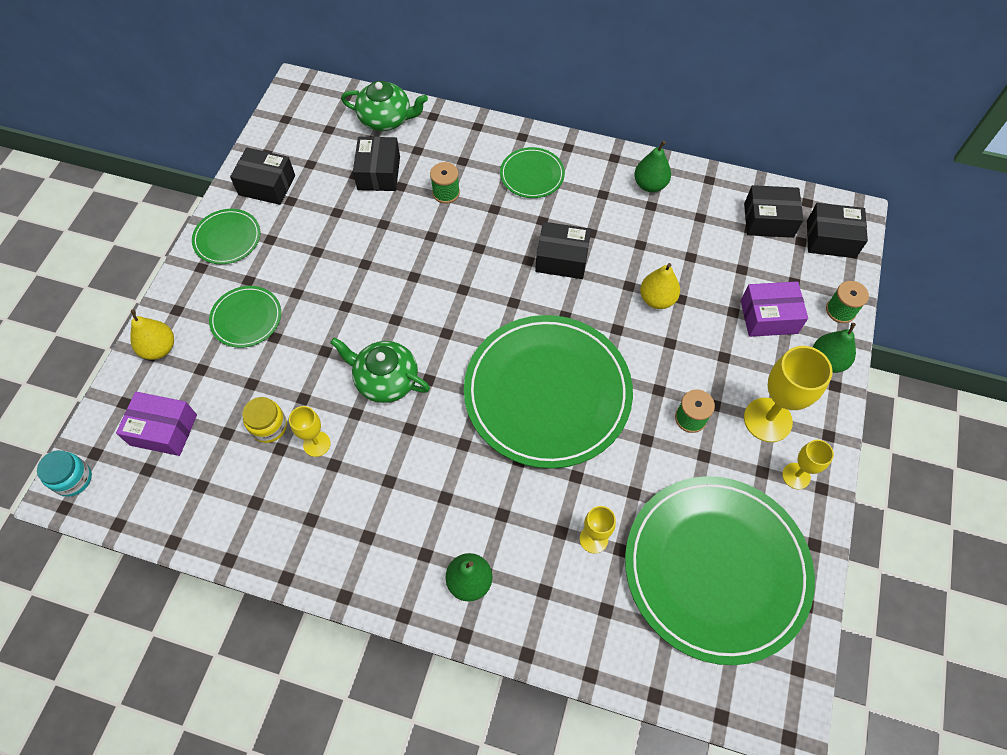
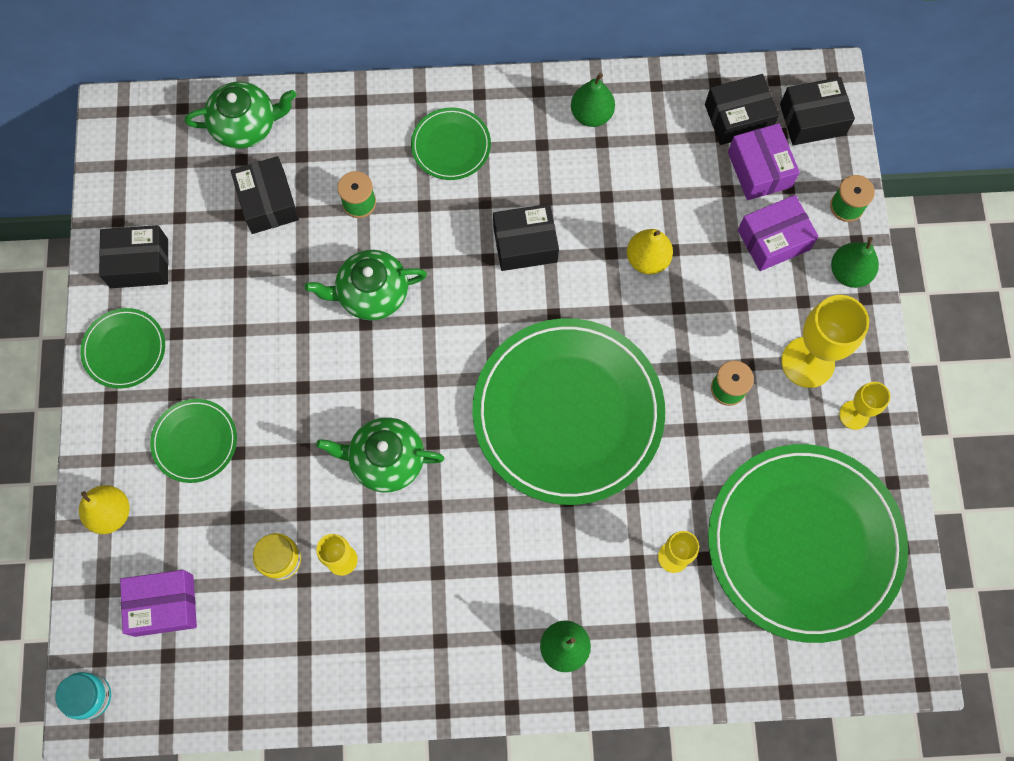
camera: 20 degrees left, 10 degrees up
none -> green teapot [305,250,427,320]
none -> purple box [728,123,800,200]

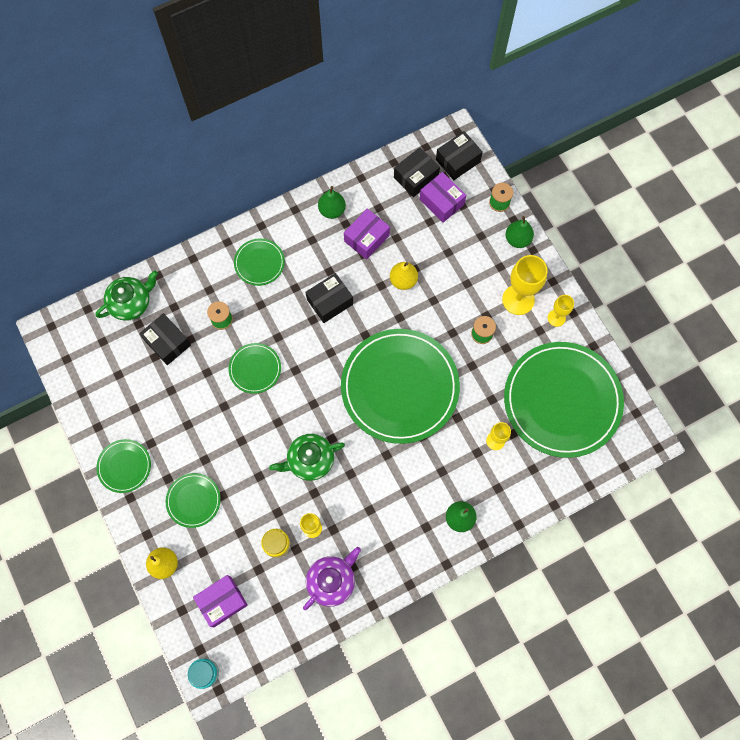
camera: 25 degrees left, 0 degrees up
black box [99,225,168,288] -> none
green teapot [305,250,427,320] -> green plate [229,343,281,394]
purple box [738,195,819,271] -> purple box moved to [344,209,390,260]
none -> purple teapot [303,547,361,610]

